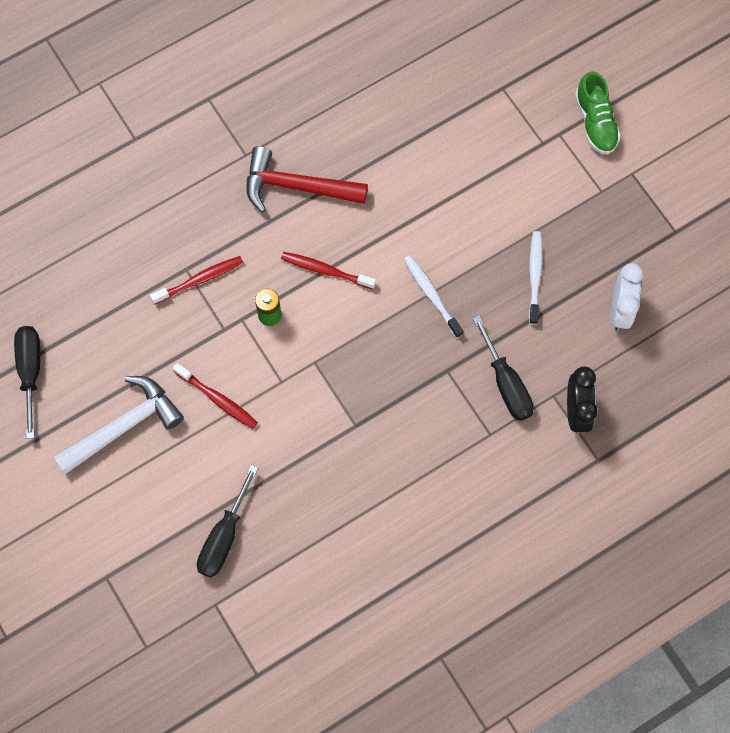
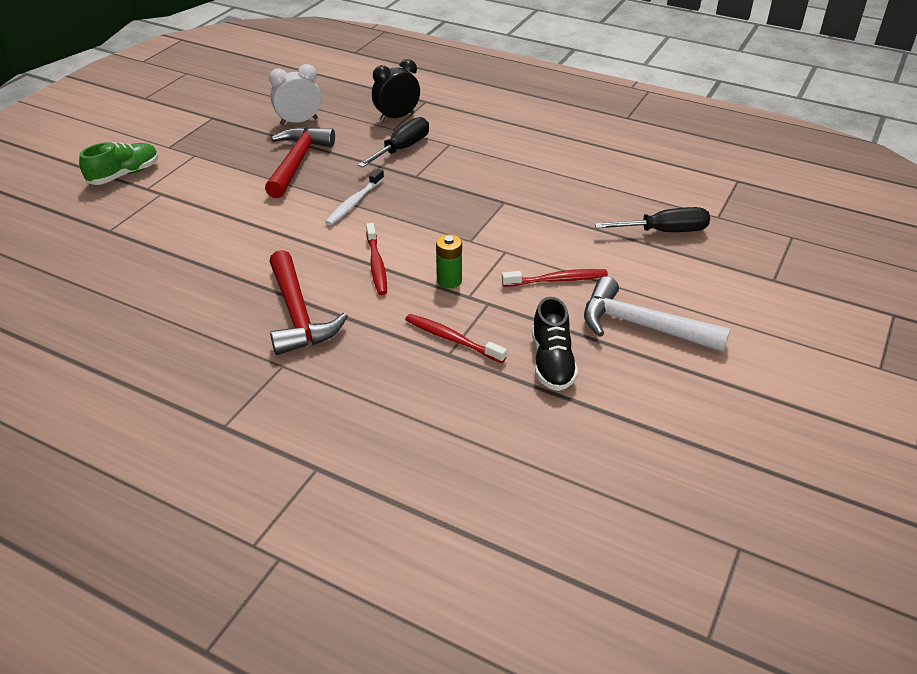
camera: 120 degrees left, 30 degrees down
black screwdriver [14,326,40,439] -> none
red toothbrush [173,363,258,429] -> red toothbrush turned 75 degrees clockwise [502,269,608,287]
white toothbrush [529,231,542,325] -> red hammer [265,127,335,198]
none -> black shoe [532,297,578,391]

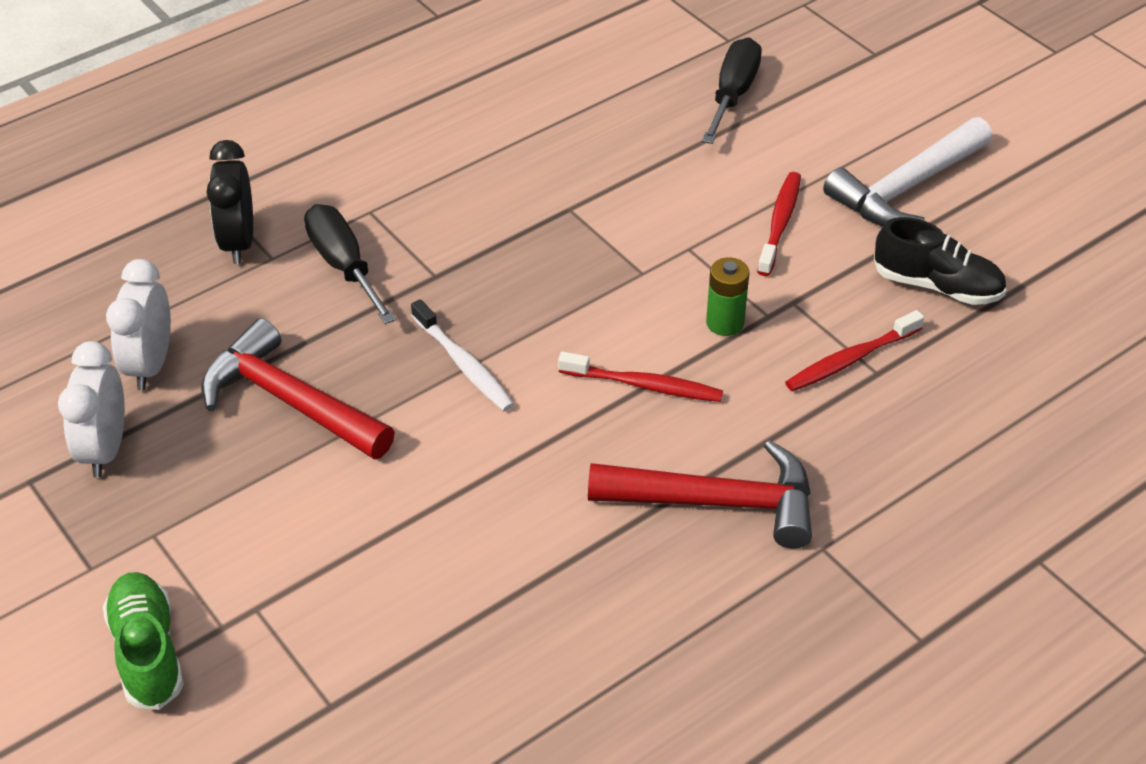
camera: 65 degrees left, 5 degrees up
none -> white clock [58,341,125,478]

